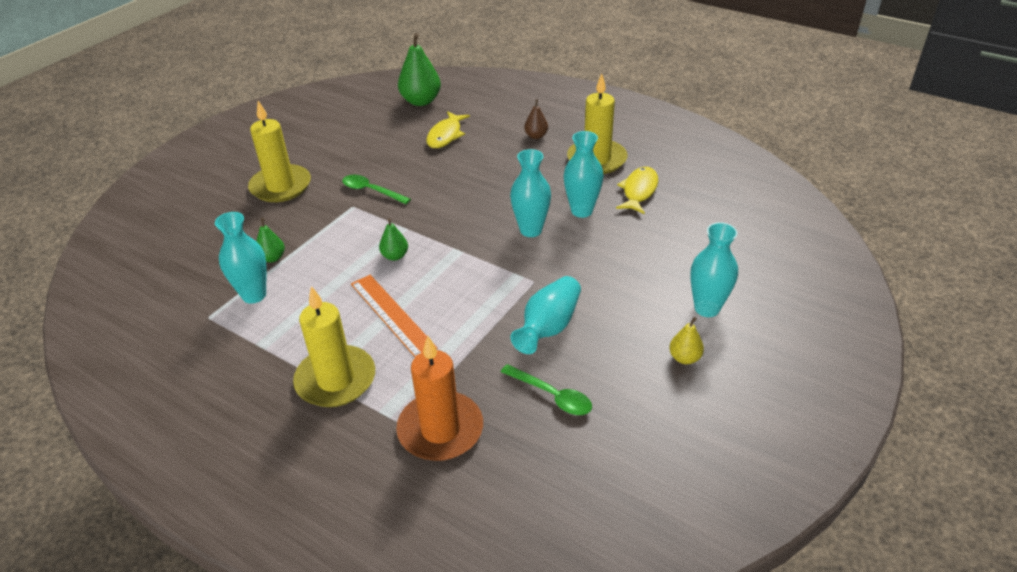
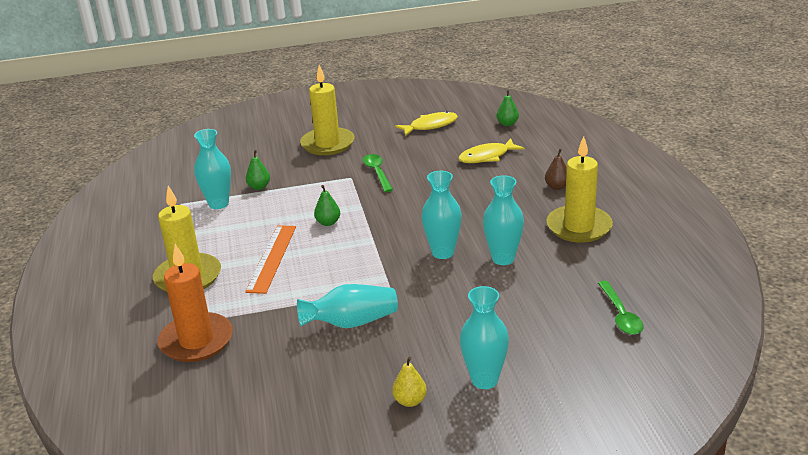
camera: 45 degrees right, 10 degrees down
green pear [398,33,441,106] -> green pear [497,90,519,126], size x0.53
green spoon [501,364,592,415] -> green spoon moved to [598,281,644,335]
yellow fish [616,167,658,214] -> yellow fish moved to [395,111,458,136]

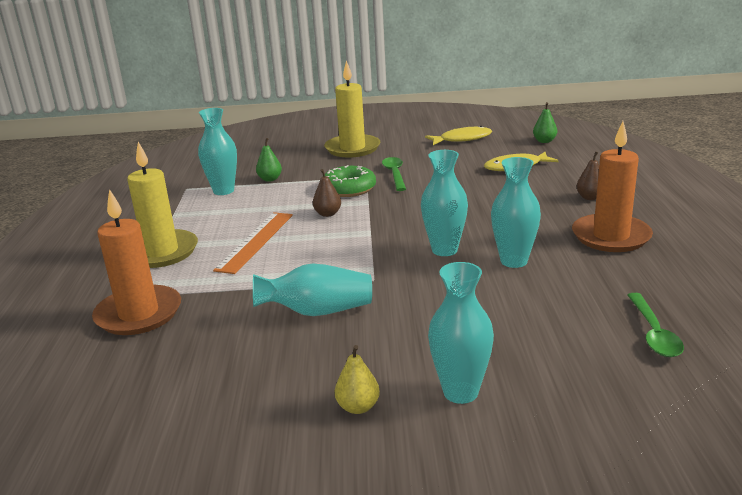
camera: 10 degrees right, 5 degrees down
green pear [314,185,340,226] -> brown pear [313,169,341,217]
yellow candle [546,136,613,243] -> orange candle [572,121,653,252]
none -> green donut [325,165,376,197]

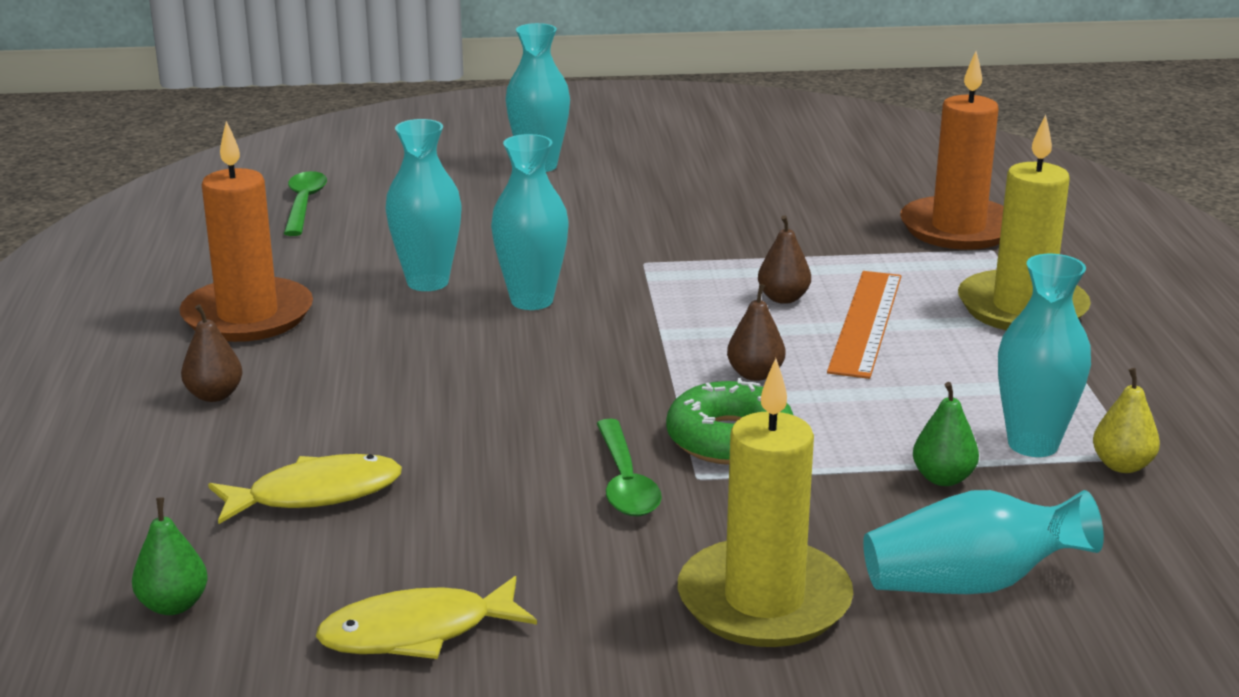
camera: 175 degrees right, 0 degrees up
turquoise vase [253,263,372,316] -> turquoise vase moved to [863,490,1104,594]
yellow pear [335,345,380,414] -> yellow pear moved to [1093,368,1160,473]
none -> brown pear [758,215,811,304]

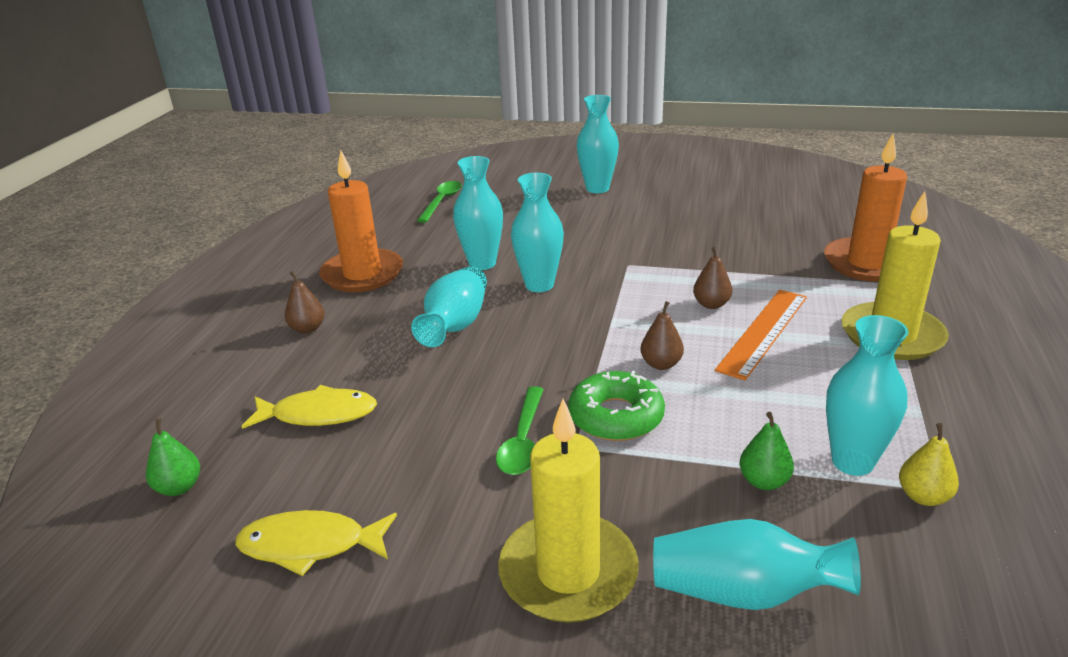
camera: 20 degrees right, 5 degrees up
none -> turquoise vase [411,266,487,347]

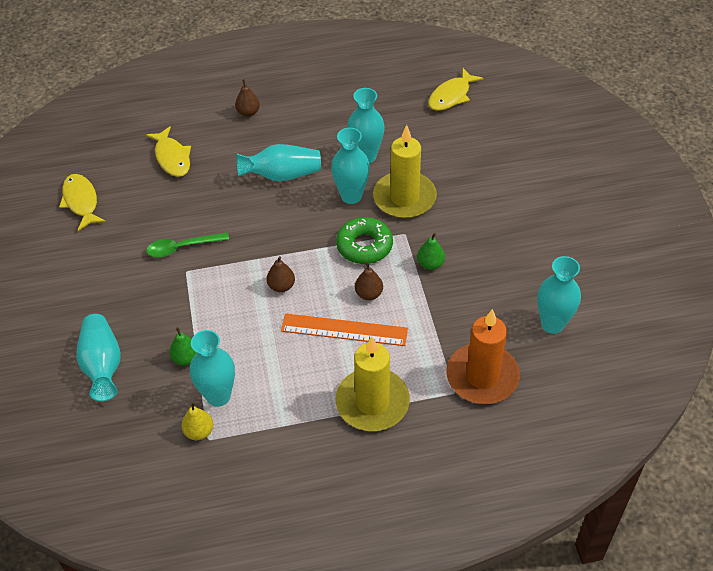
camera: 65 degrees right, 20 degrees up
green pear [146,418,200,496] -> green pear moved to [417,233,445,270]
orange candle [319,150,403,292] -> none
green spoon [417,181,462,223] -> yellow fish [428,68,484,111]
yellow candle [498,399,639,623] -> yellow candle moved to [373,125,437,219]
green donut [568,371,665,441] -> green donut moved to [336,217,393,264]
turquoise vase [576,95,619,193] -> turquoise vase moved to [537,256,581,334]

